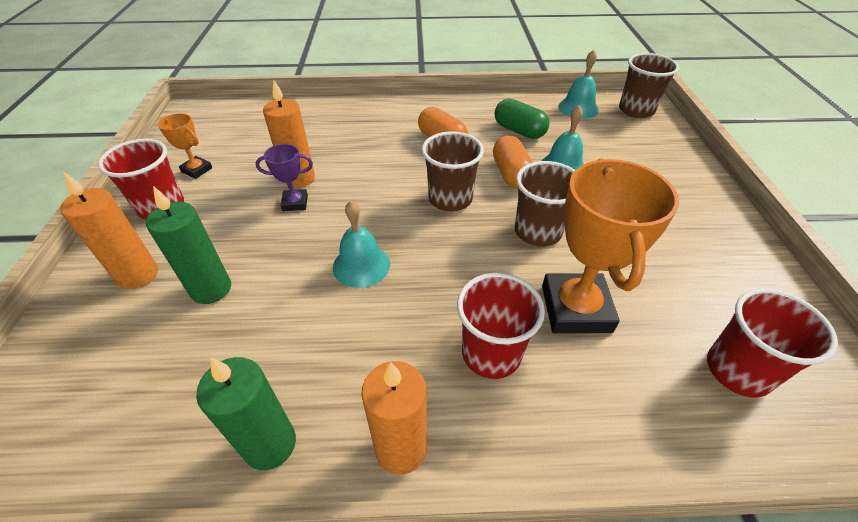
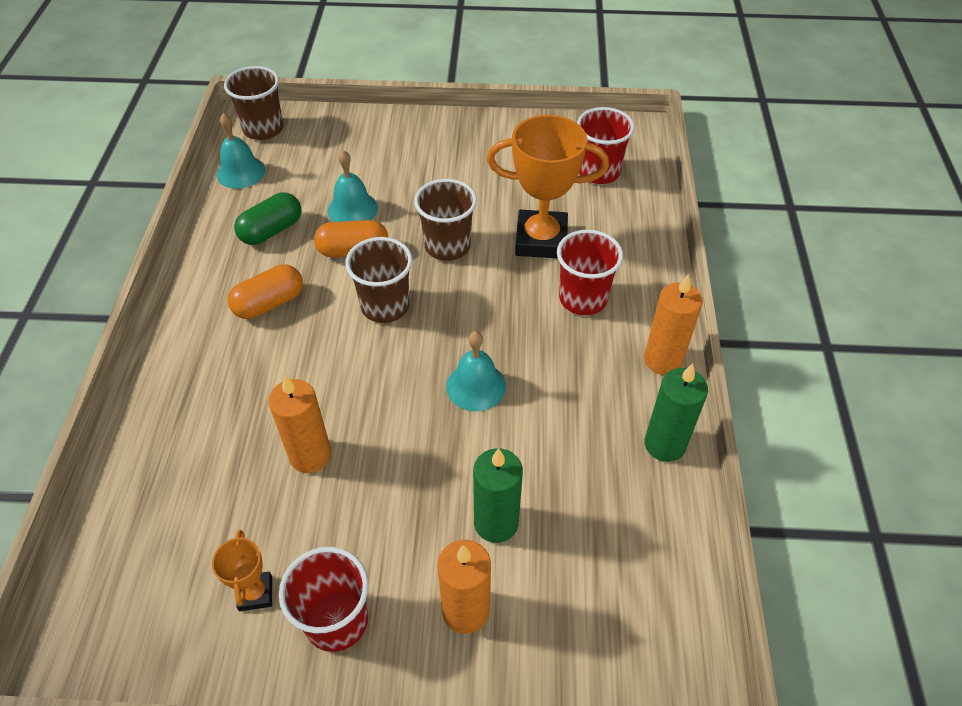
camera: 85 degrees left, 5 degrees up
orange trophy [158,113,212,179] -> orange trophy turned 45 degrees counterclockwise [212,530,272,611]
purple trophy [256,144,313,211] -> none

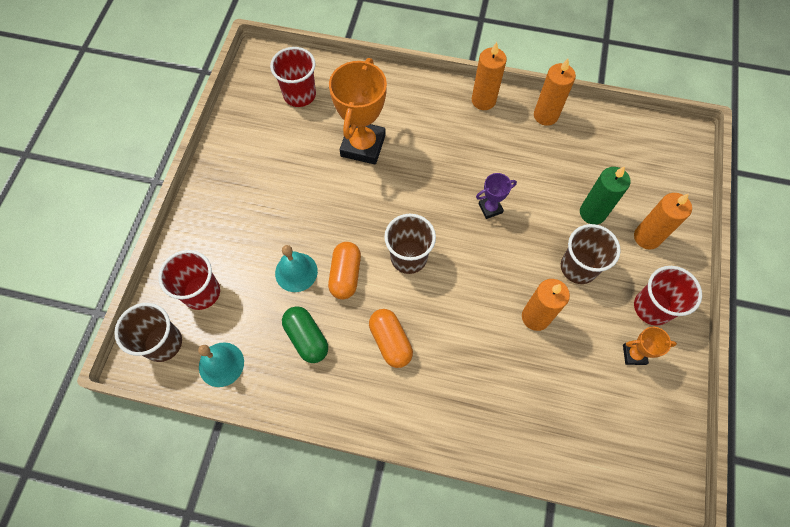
camera: 80 degrees left, 15 degrees up
brown cup [414,179,477,261] -> brown cup moved to [561,224,621,284]
turquoise bell [446,331,506,411] -> purple trophy [476,173,517,219]
red cup [557,230,623,315] -> red cup moved to [158,250,220,310]
green candle [644,363,708,462] -> orange candle [534,59,576,126]

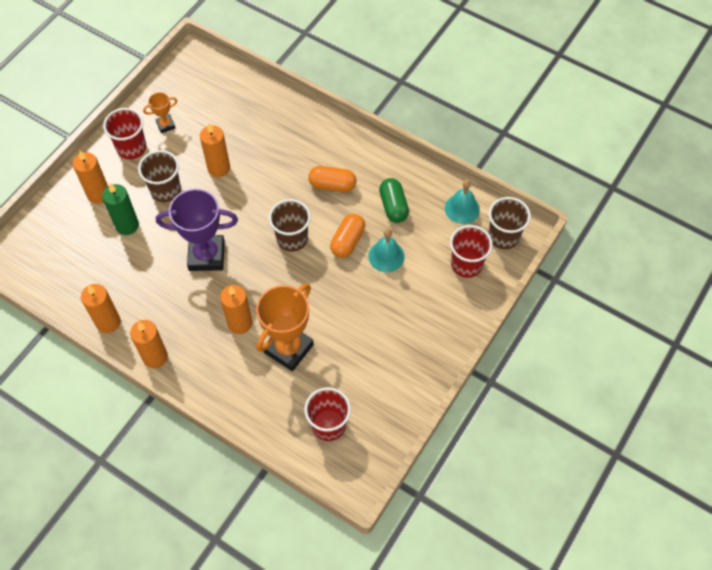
camera: 160 degrees left, 5 degrees down
orange capsule [369,309,413,368] -> orange capsule turned 75 degrees counterclockwise [308,166,356,192]
purple trophy [476,173,517,219] -> purple trophy [156,189,238,271], size x2.07
orange trophy [623,327,677,365] -> orange trophy turned 45 degrees counterclockwise [143,92,177,133]
none -> orange candle [220,285,252,334]

